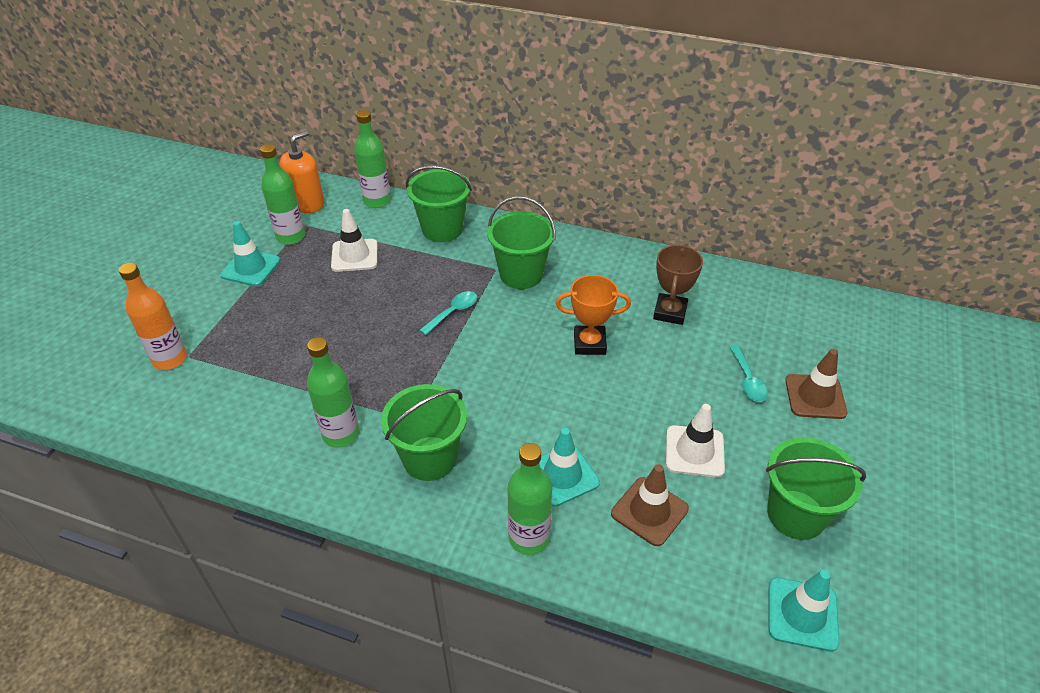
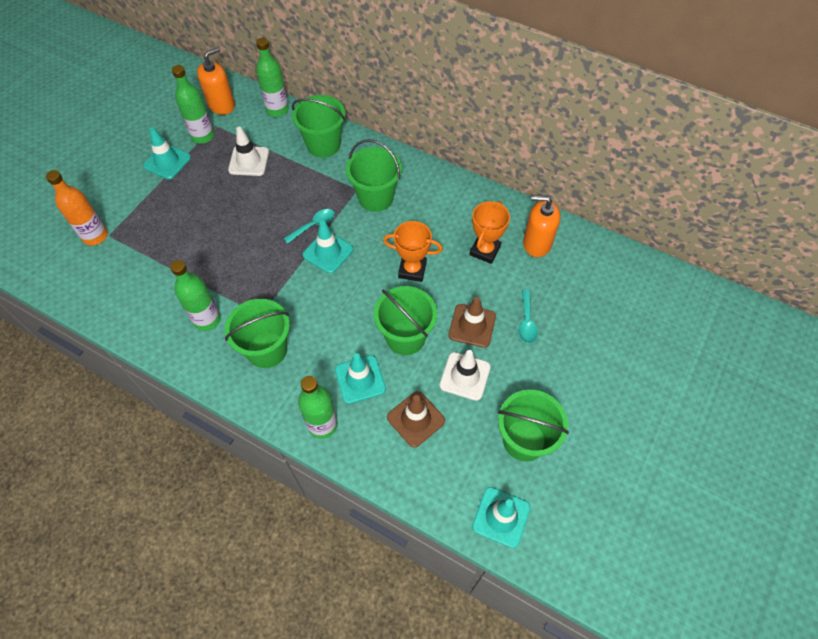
camera: 10 degrees right, 15 degrees up
brown trophy [653,245,703,325] -> orange trophy [470,201,510,264]
brown traffic cone [785,349,847,419] -> brown traffic cone moved to [448,297,496,348]
none -> turquoise traffic cone [303,220,353,274]
none -> green bucket [374,286,437,355]
none -> orange soap dispenser [523,196,561,257]

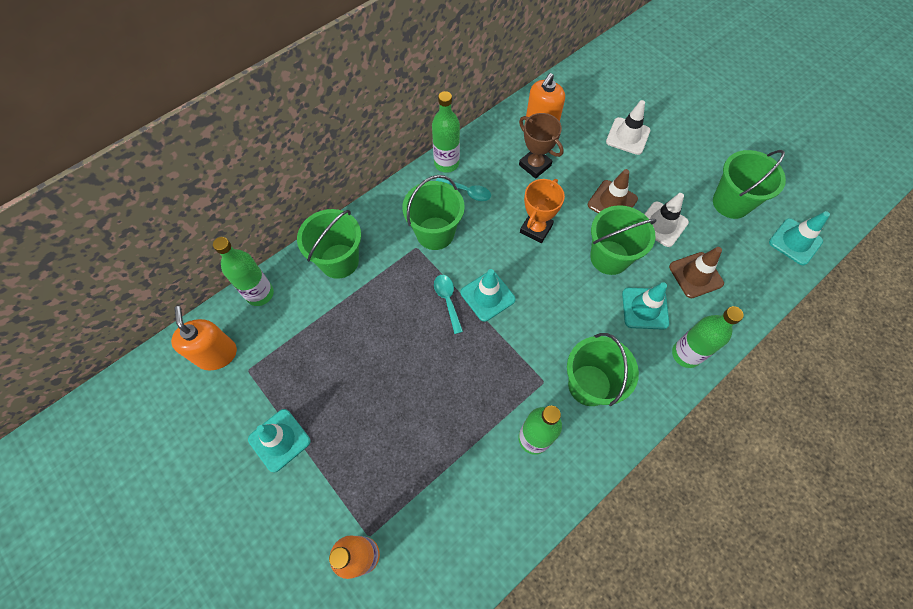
camera: 70 degrees left, 5 degrees up
green bottle [172,65,214,144] -> green bottle moved to [432,91,460,173]
white traffic cone [228,127,269,176] -> white traffic cone moved to [606,100,650,155]
orange trophy [470,201,510,264] -> brown trophy [519,113,564,179]
turquoise spoon [519,290,538,343] -> turquoise spoon moved to [436,178,491,201]

